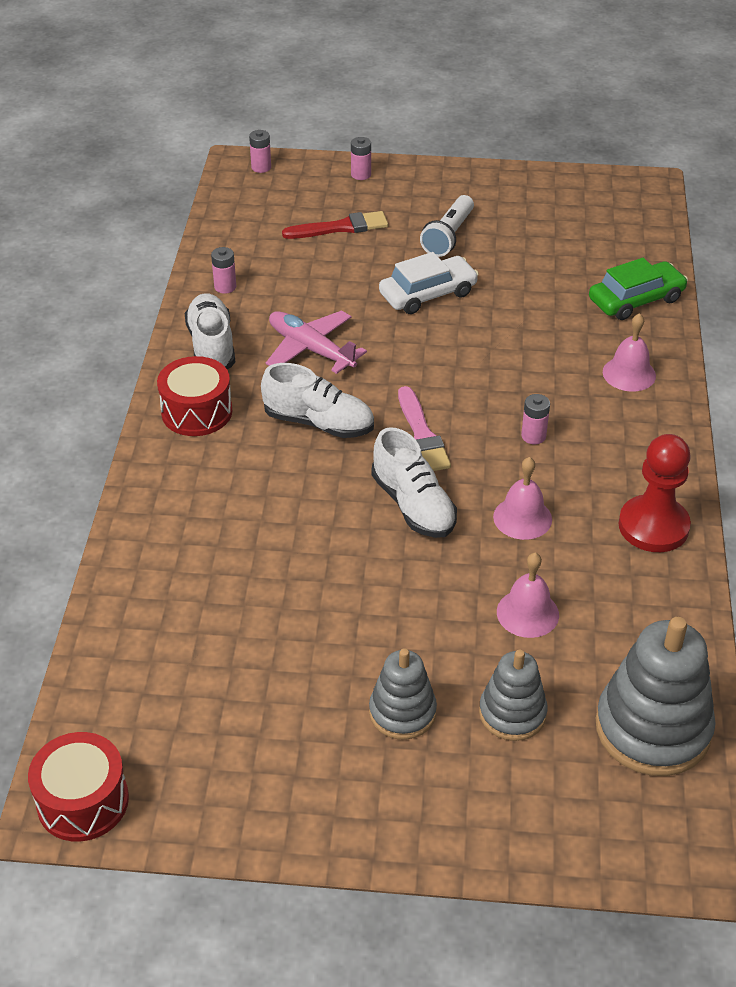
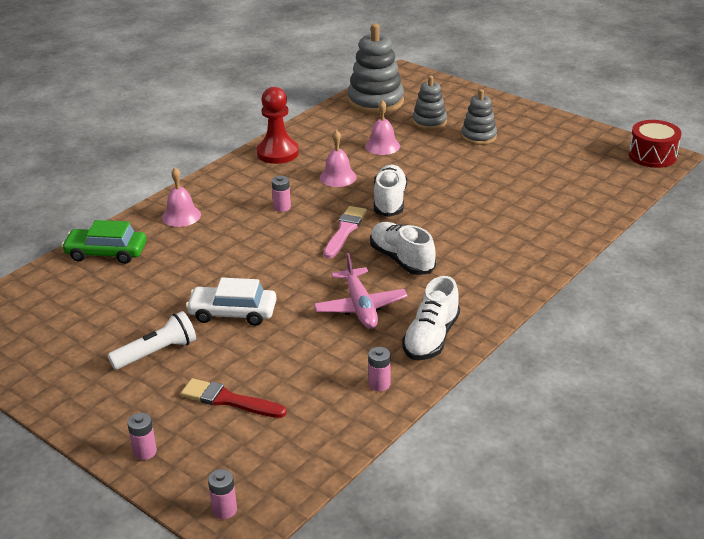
camera: 145 degrees left, 10 degrees down
red drum [157,356,232,436] -> none

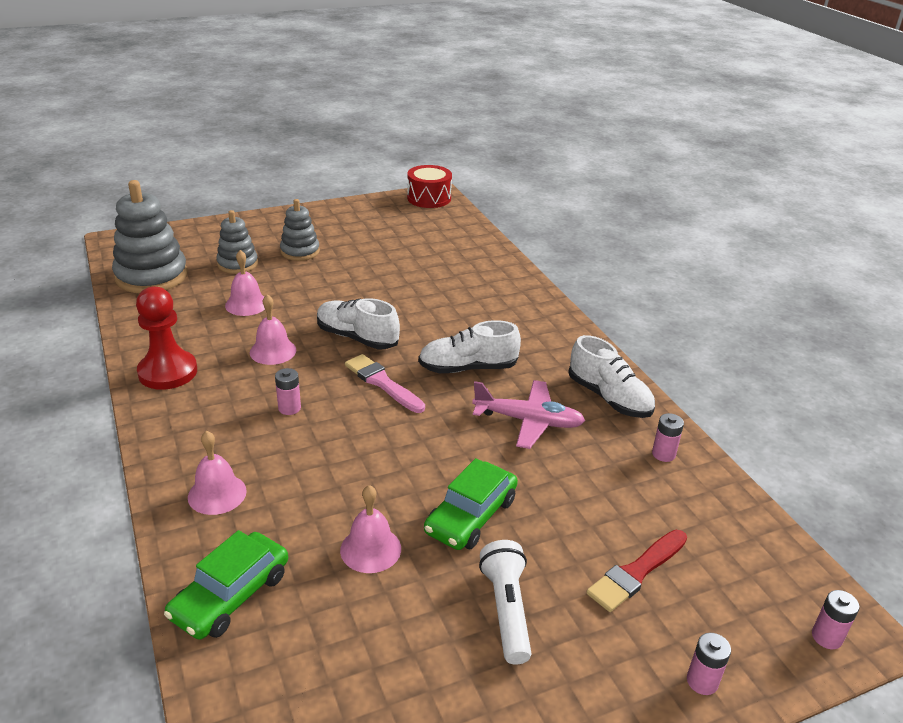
camera: 65 degrees left, 0 degrees up
white car [186,278,276,326] -> green car [424,458,518,550]
none -> pink bell [340,485,401,573]

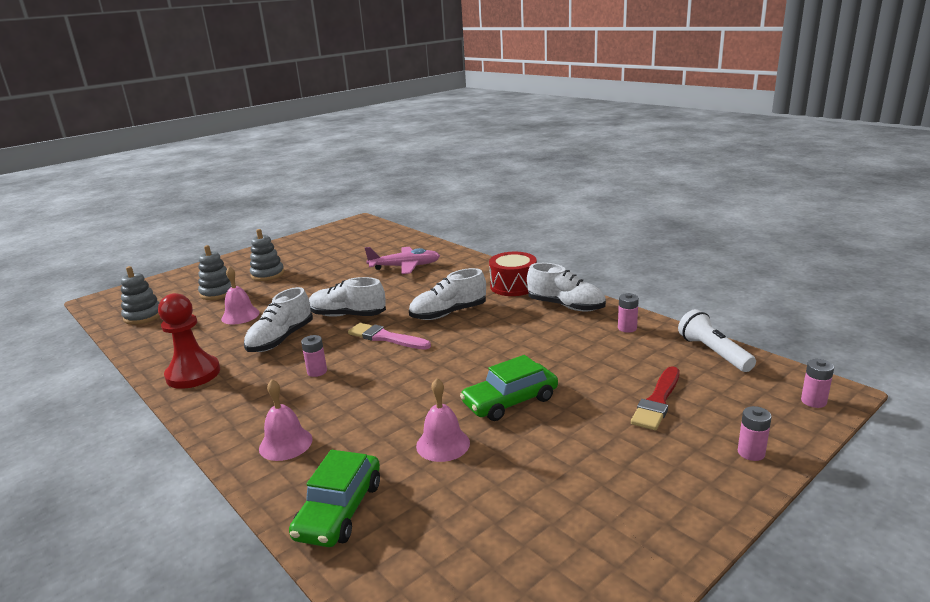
camera: 15 degrees left, 10 degrees down
grey stacking toy [112,180,188,293] -> grey stacking toy [120,266,160,325], size x0.59
pink bell [250,294,296,365] -> white shoe [244,287,313,352]
red drum [407,165,452,208] -> red drum moved to [489,252,537,296]
green car [424,458,518,550] -> green car turned 45 degrees clockwise [460,355,558,421]
pink plane [472,380,585,449] -> pink plane moved to [365,247,440,274]
white flashlight [479,540,531,665] -> white flashlight moved to [678,309,756,372]

